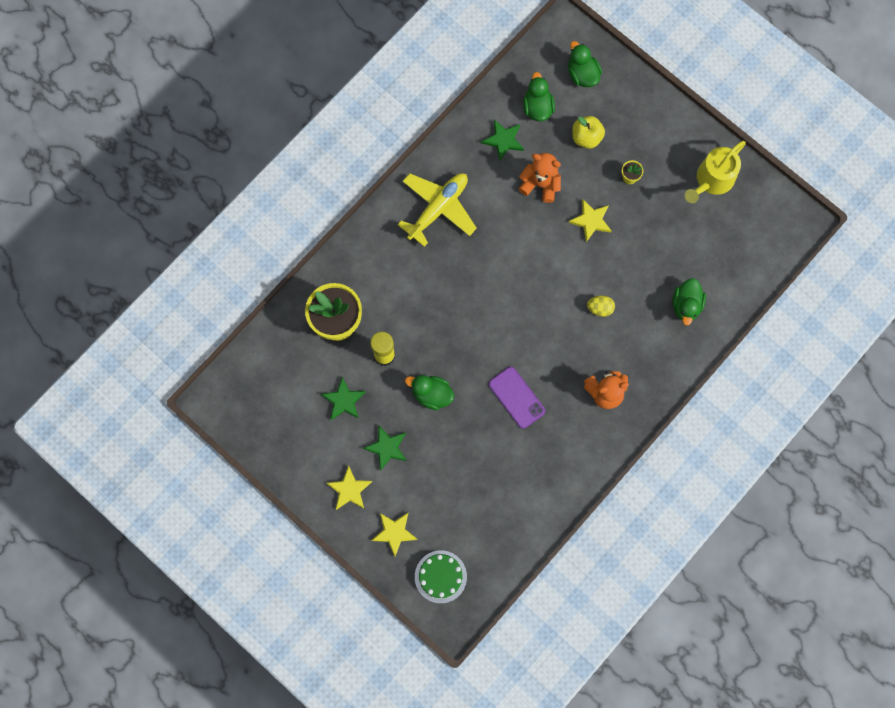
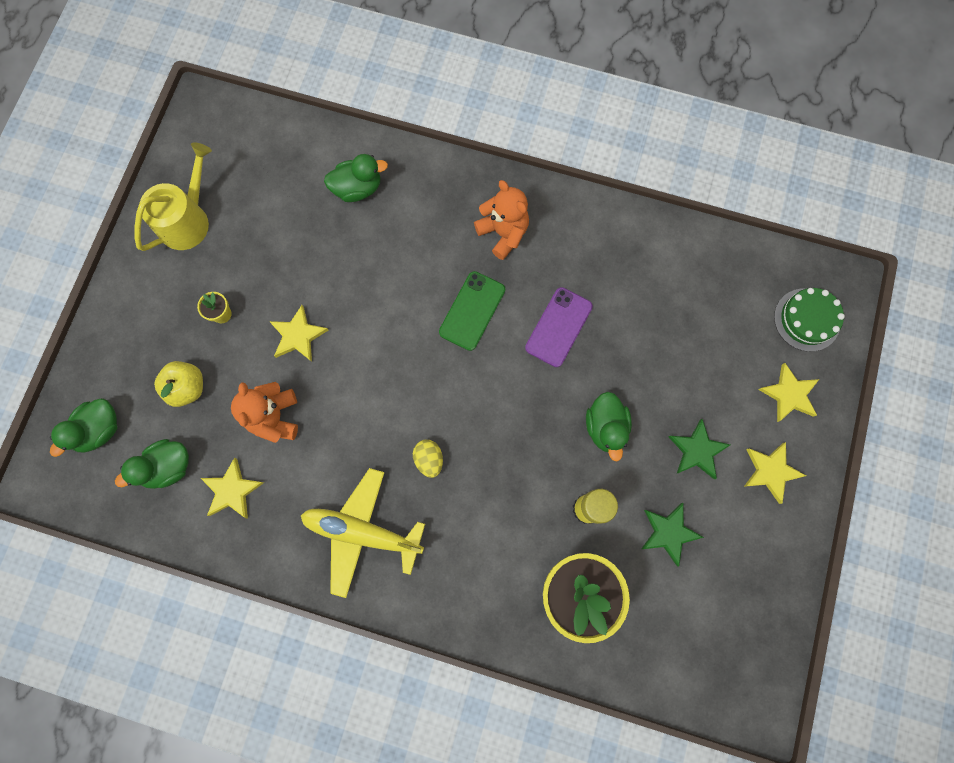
camera: 115 degrees left, 0 degrees up
green star [481,120,524,161] -> yellow star [201,458,264,518]
yellow egg [587,295,615,317] -> yellow egg moved to [413,440,443,478]
yellow watering can [685,141,746,203] -> yellow watering can turned 75 degrees counterclockwise [135,143,212,251]
none -> green phone [439,271,505,351]

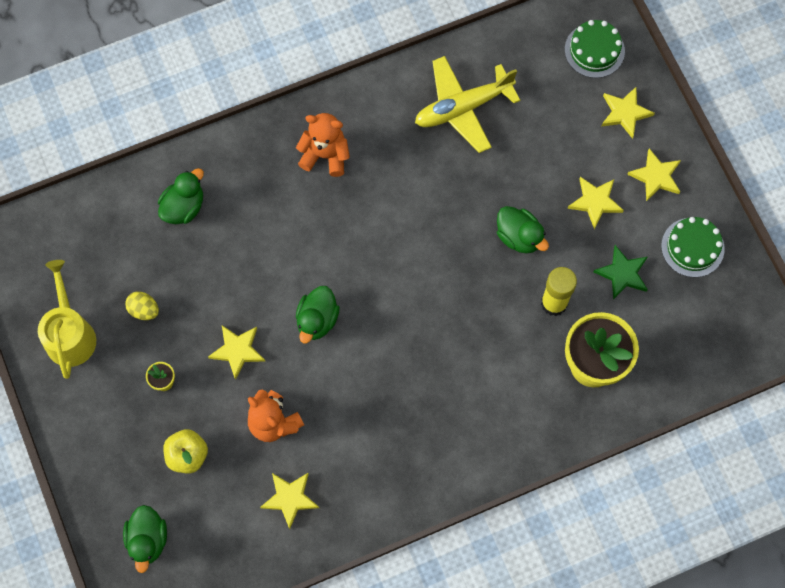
camera: 40 degrees left, 5 degrees down
green duck [115,439,189,489] -> green duck moved to [296,286,340,343]
yellow plane [301,468,425,598] -> yellow plane moved to [415,56,520,153]
yellow egg [413,440,443,478] -> yellow egg moved to [125,291,159,320]
green phone [439,271,505,351] -> none
purple phone [525,287,593,367] -> none
green star [669,418,730,479] -> yellow star [568,177,624,229]
none -> green cake [661,217,724,278]

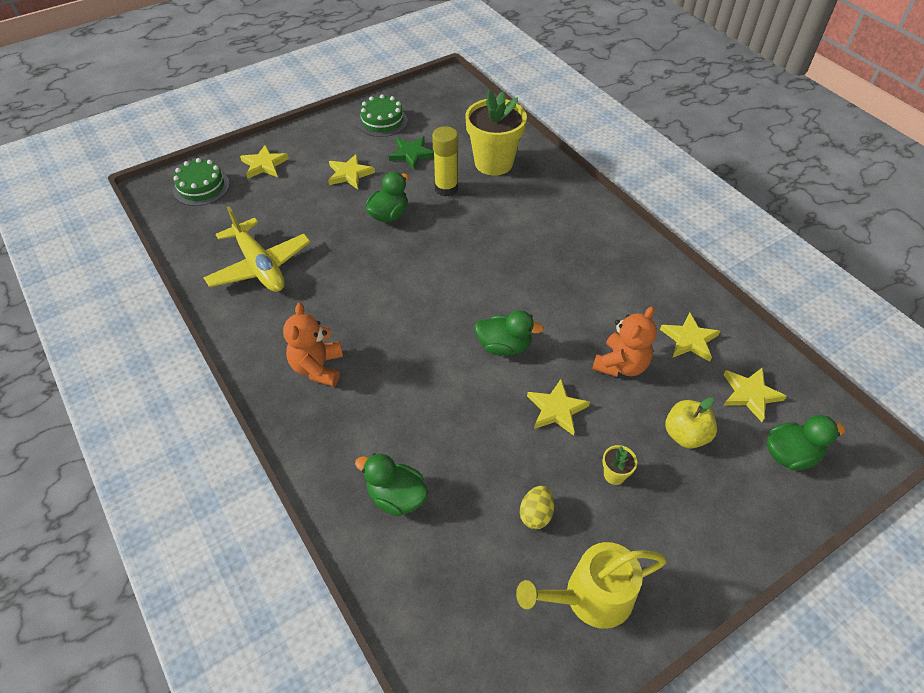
camera: 100 degrees left, 20 degrees down
yellow star [627,148,681,202] -> yellow star moved to [724,368,787,422]

